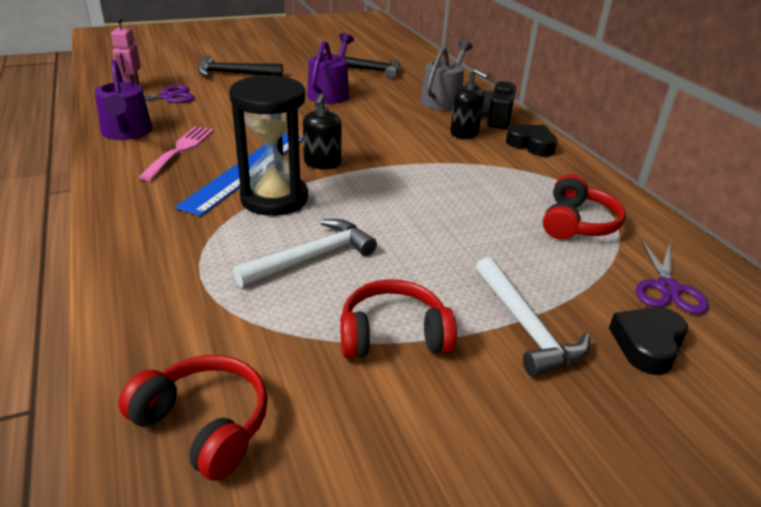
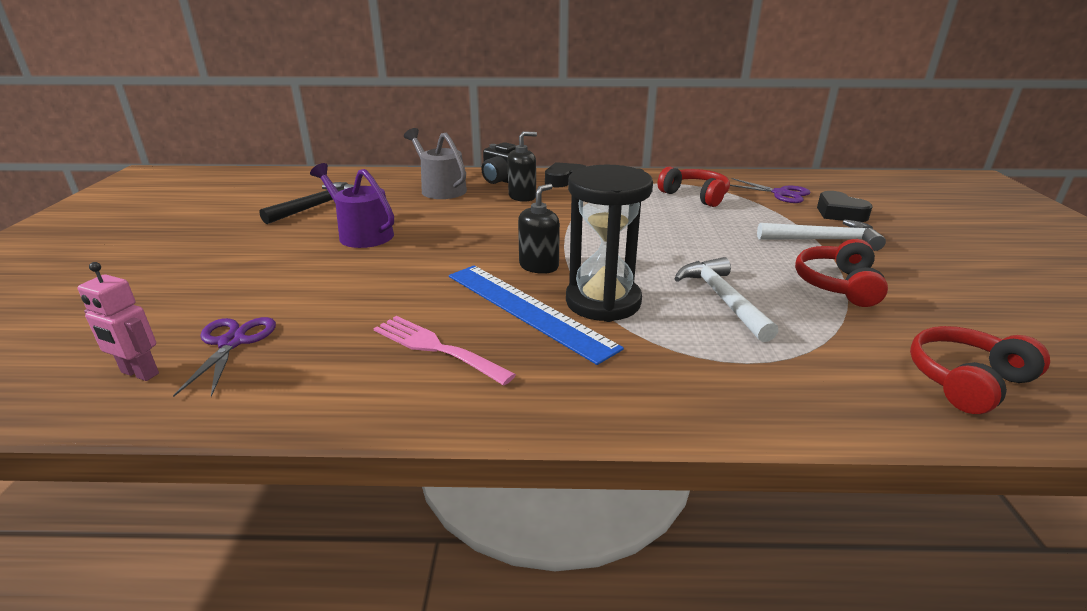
camera: 65 degrees left, 5 degrees down
purple watering can [94,60,153,140] -> none
black hammer [198,55,283,76] -> none
black soap dispenser [303,93,342,169] -> black soap dispenser turned 90 degrees counterclockwise [518,184,560,274]

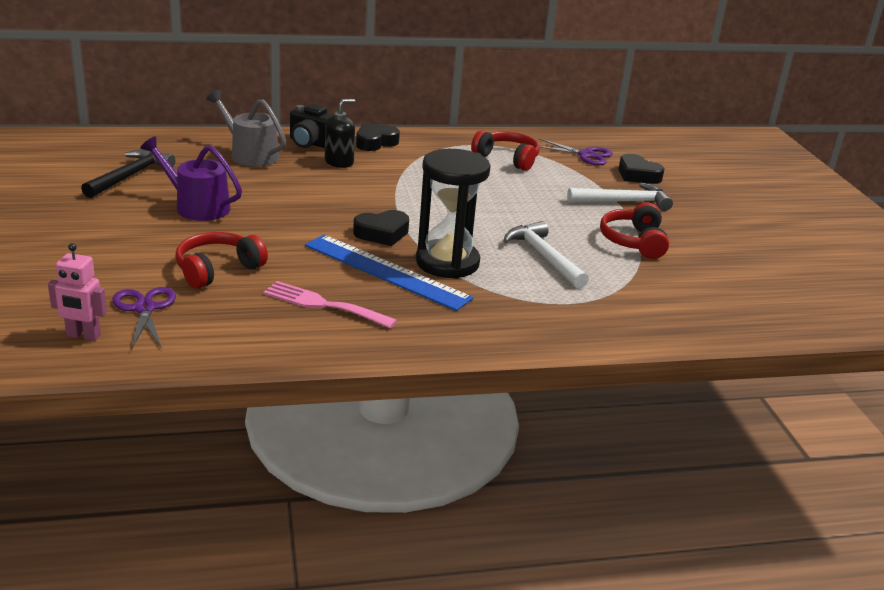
camera: 15 degrees left, 0 degrees up
black soap dispenser [518,184,560,274] -> black heart [353,210,409,246]
red headphones [910,326,1050,414] -> red headphones moved to [175,232,268,289]

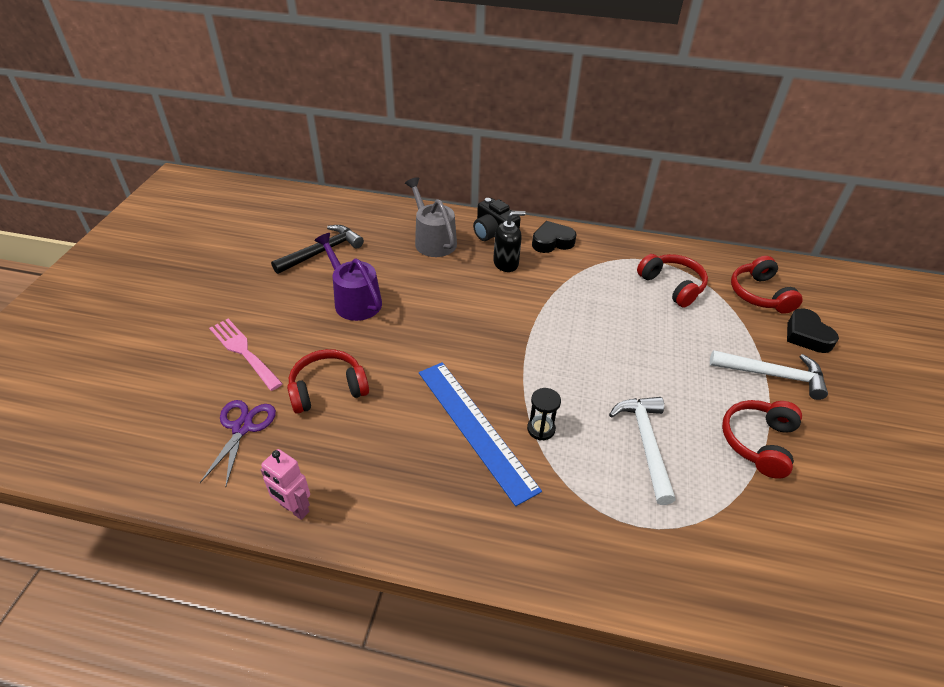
camera: 25 degrees right, 15 degrees up
pink robot [48,243,107,341] -> pink robot moved to [260,449,310,520]
pink fork [263,281,397,328] -> pink fork moved to [209,319,283,391]
black heart [353,210,409,246] -> none
black hourglass [416,149,491,279] -> black hourglass [527,388,561,441], size x0.44
purple scissors [539,139,613,165] -> red headphones [731,256,803,314]

